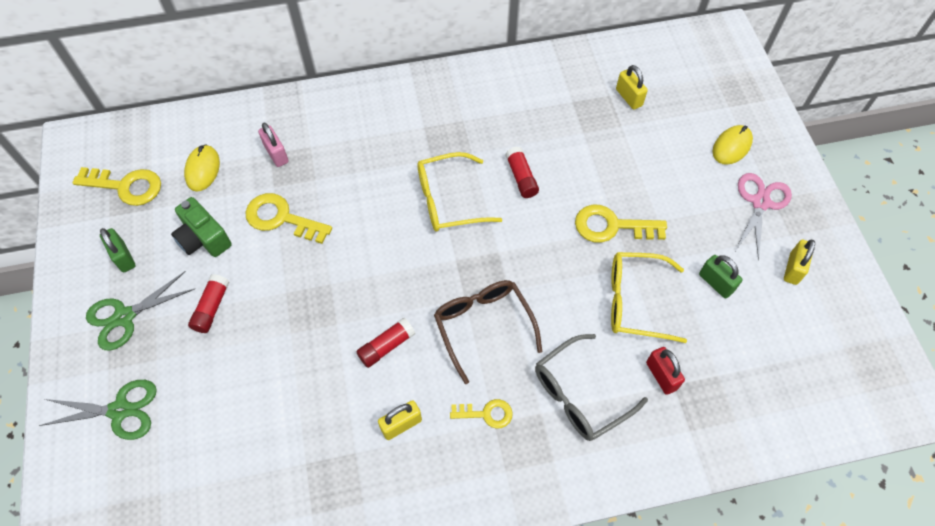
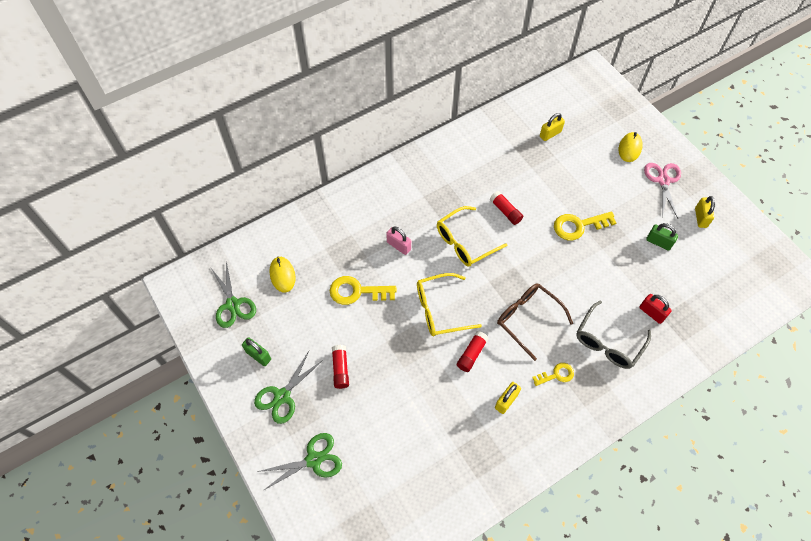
camera: 20 degrees left, 0 degrees up
yellow key [72,167,161,206] -> green scissors [210,261,256,328]
green camera [171,197,232,257] -> none
pink padlock [258,123,289,167] -> pink padlock moved to [386,227,411,255]
yellow glasses [611,252,687,343] -> yellow glasses moved to [417,273,482,336]
yellow padlock [616,65,648,110] -> yellow padlock turned 75 degrees counterclockwise [540,113,565,141]

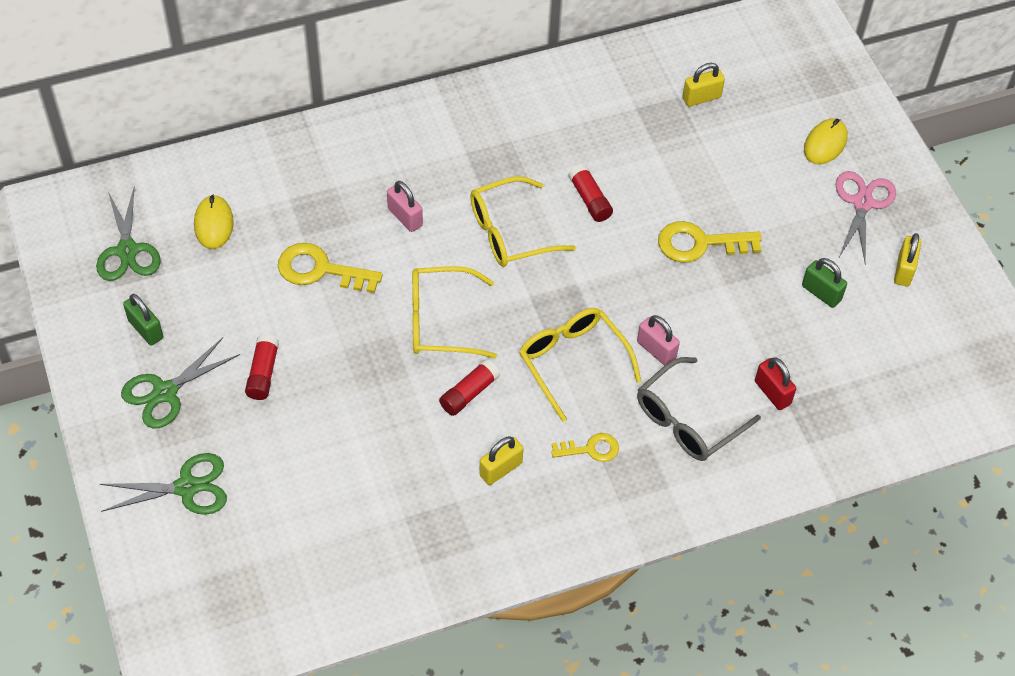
camera: 10 degrees right, 5 degrees down
brown glasses [497,283,573,361] -> yellow glasses [519,308,641,422]
none -> pink padlock [637,315,680,365]

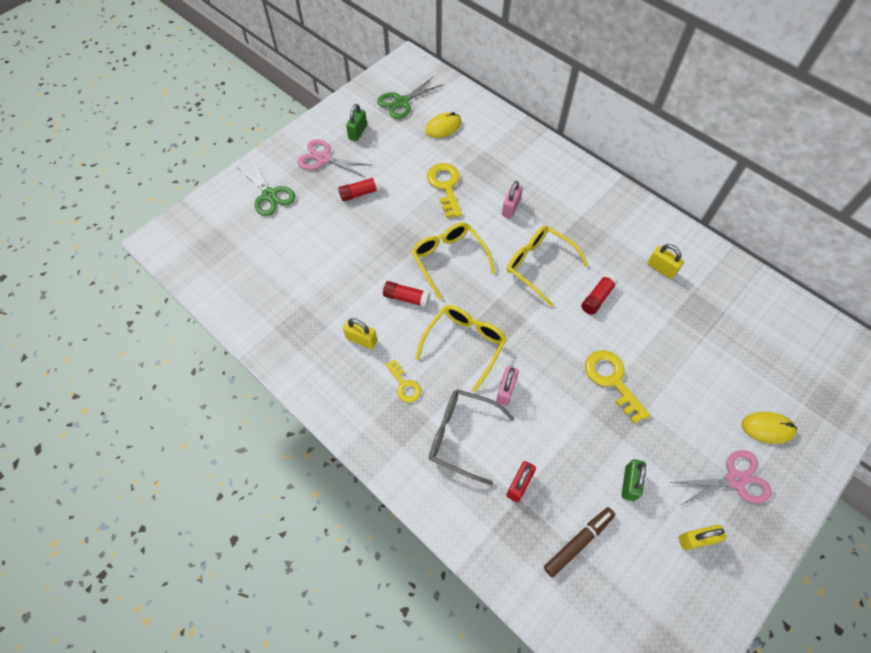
camera: 65 degrees right, 5 degrees up
green scissors [121,337,240,428] -> pink scissors [297,139,373,177]
yellow padlock [682,63,725,107] -> yellow padlock moved to [647,244,684,279]
none -> brown marker [544,507,615,577]

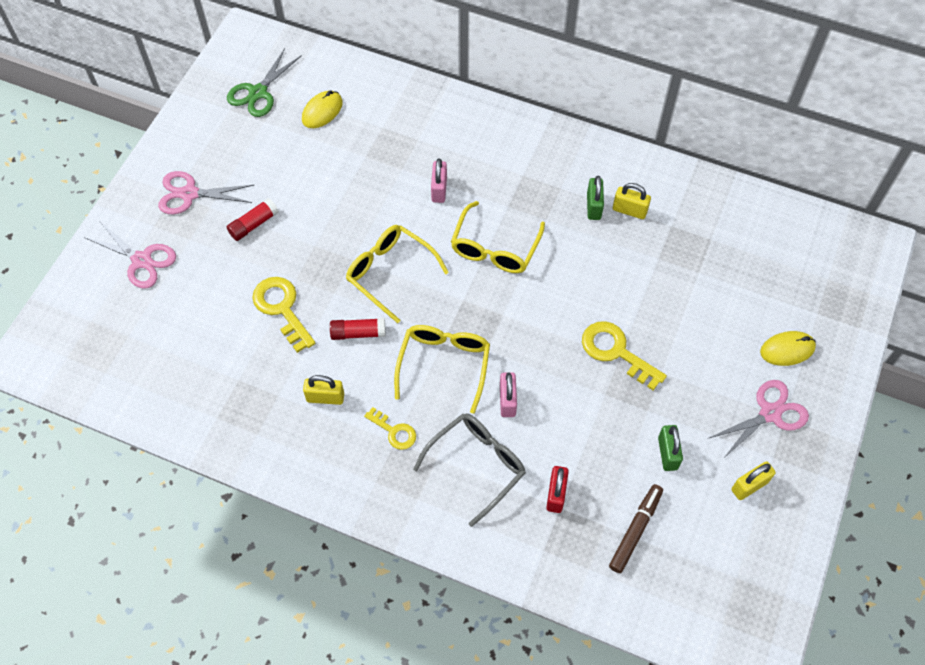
camera: 20 degrees left, 0 degrees up
green scissors [237,159,296,216] -> pink scissors [84,222,176,289]
green padlock [346,104,367,141] -> green padlock moved to [587,176,604,220]
yellow key [427,163,462,218] -> yellow key moved to [252,277,315,353]
grey glasses [429,389,515,485] -> grey glasses turned 135 degrees clockwise [413,413,526,527]
yellow glasses [507,226,589,307] -> yellow glasses turned 90 degrees counterclockwise [451,201,545,273]
red glue stick [581,273,618,315] -> none

